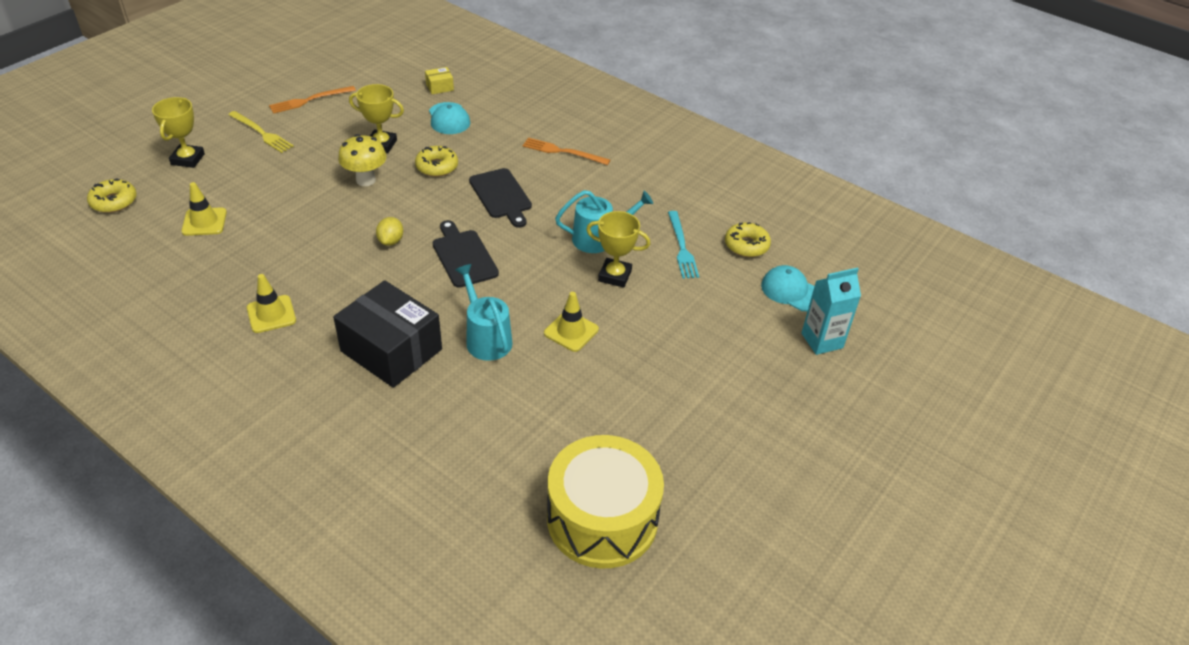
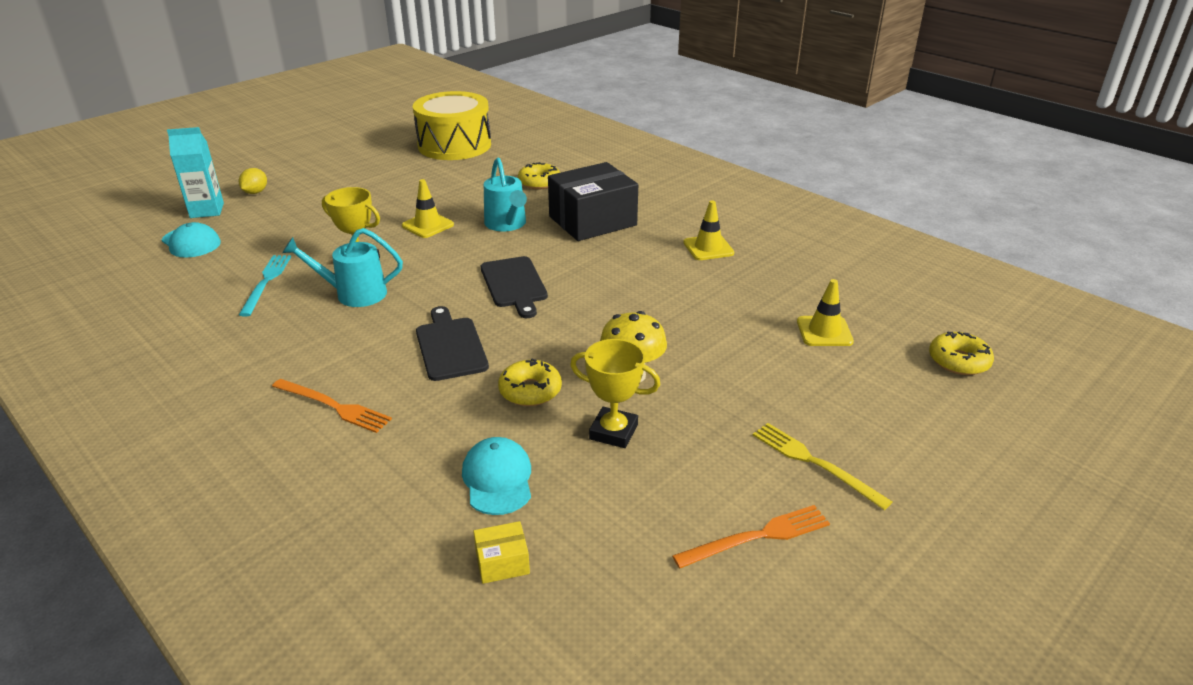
camera: 170 degrees left, 10 degrees down
yellow trophy [152,97,205,168] -> none
black box [333,280,442,388] -> black box turned 75 degrees counterclockwise [548,162,638,241]
yellow lemon [376,217,403,246] -> yellow lemon moved to [239,168,267,194]
yellow donut [725,222,771,257] -> yellow donut moved to [518,162,560,189]

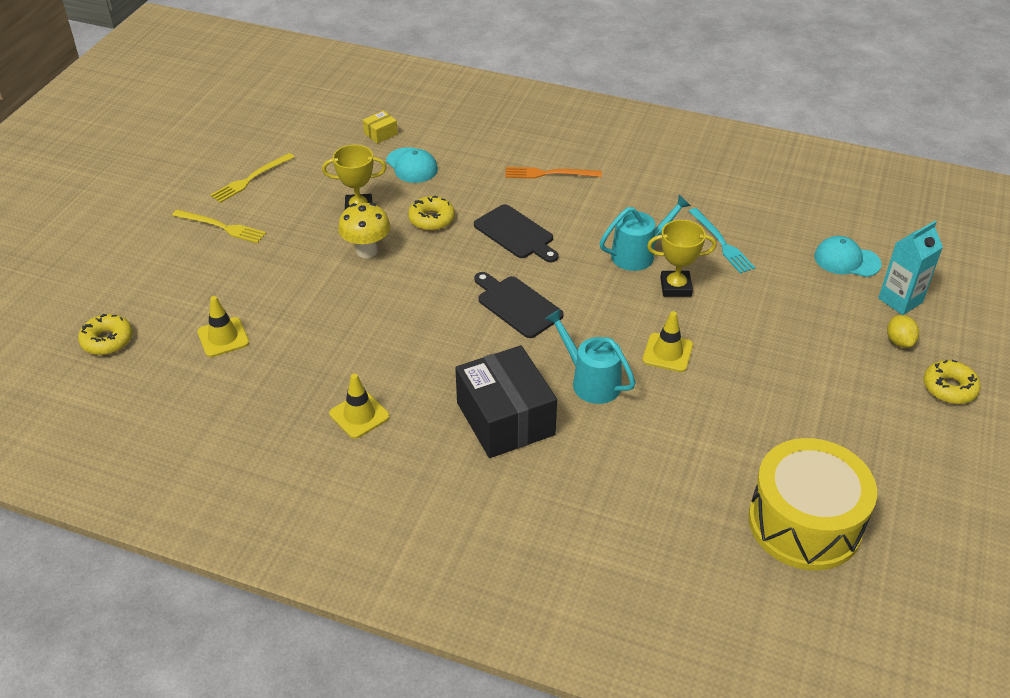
camera: 155 degrees right, 10 degrees up
yellow donut [518,162,560,189] -> yellow donut moved to [924,360,981,404]
black box [548,162,638,241] -> black box turned 60 degrees counterclockwise [455,345,557,458]
orange fork [672,505,830,569] -> yellow fork [210,153,294,203]

